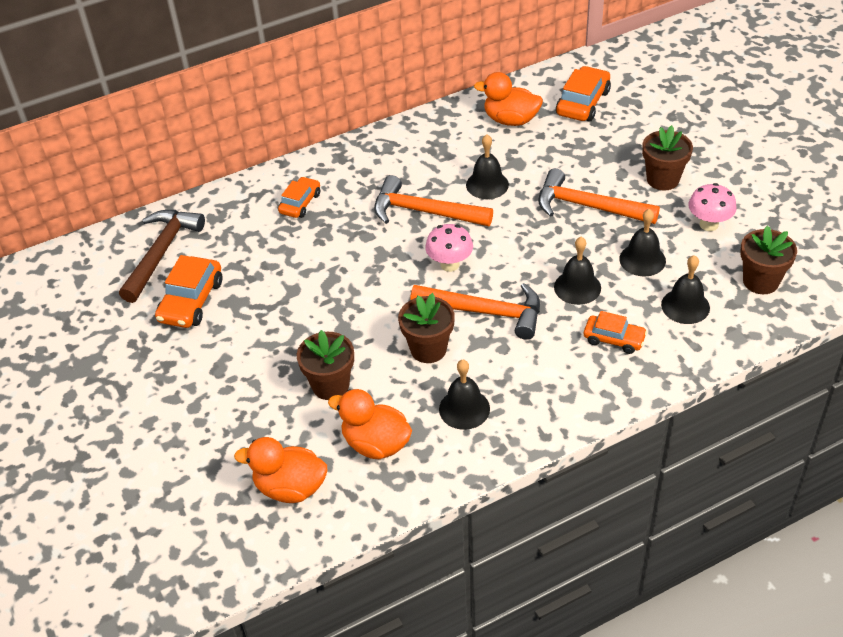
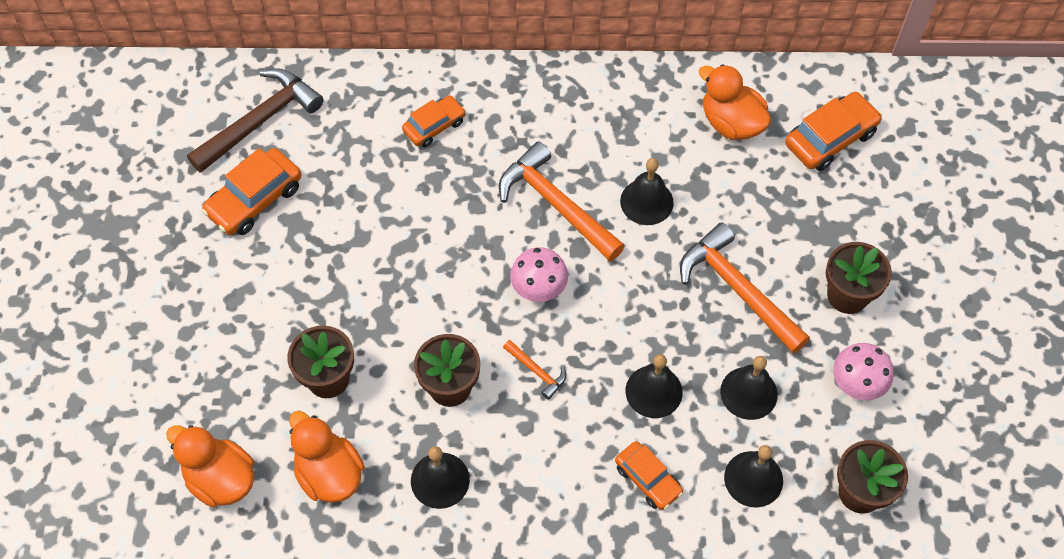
camera: 25 degrees right, 15 degrees up
orange hammer [410,283,540,340] -> orange hammer [503,340,566,400], size x0.47

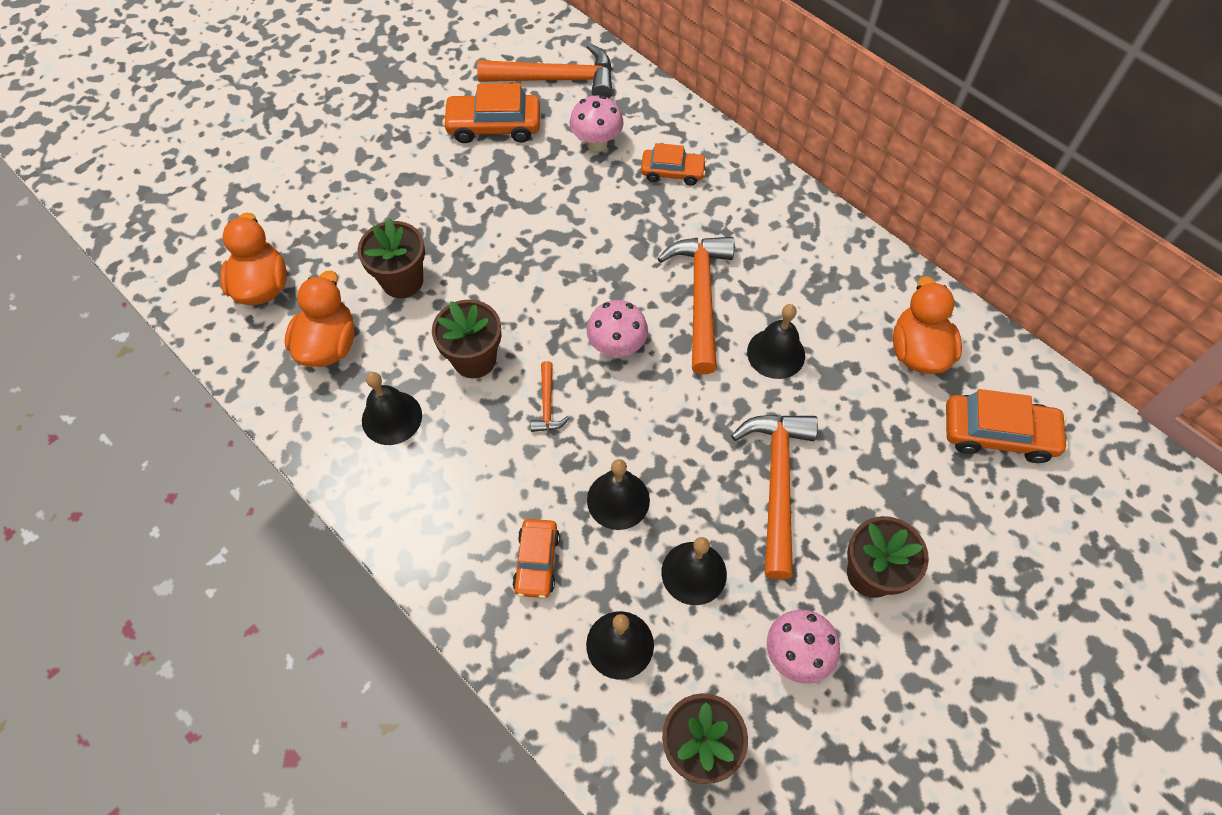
camera: 45 degrees right, 0 degrees up
brown hammer [187,68,324,173] -> orange hammer [477,43,612,98]
none -> pink mushroom [570,95,624,152]

